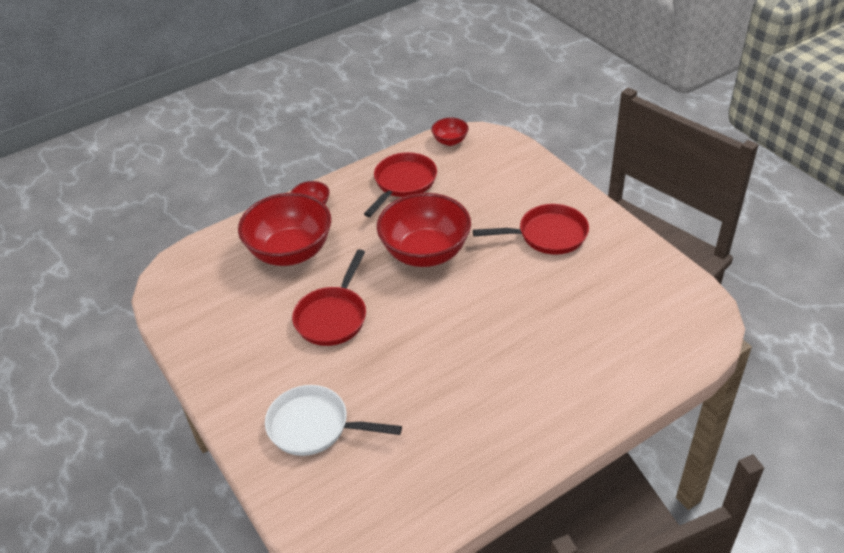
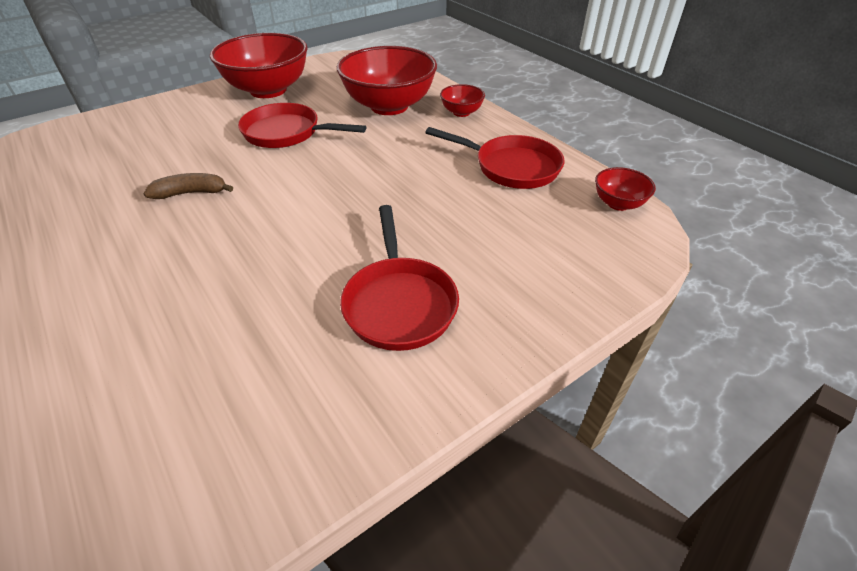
camera: 85 degrees right, 0 degrees up
white pan [265,385,402,456] -> none
red bowl [377,193,471,267] -> red bowl moved to [210,33,308,98]
none -> brown banana [144,173,233,199]

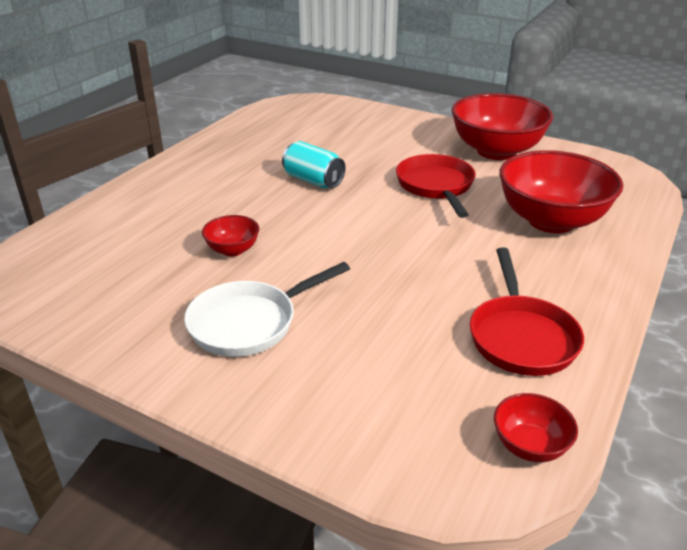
camera: 65 degrees right, 10 degrees down
brown banana [144,173,233,199] -> turquoise can [282,141,345,188]
red pan [340,205,459,351] -> white pan [184,262,350,357]
red bowl [440,84,485,117] -> red bowl moved to [202,215,259,256]

